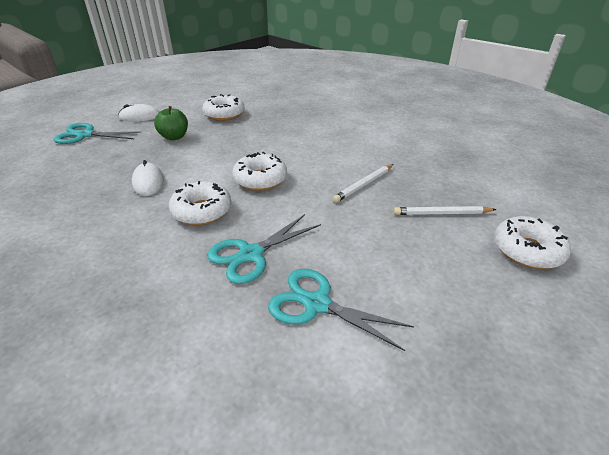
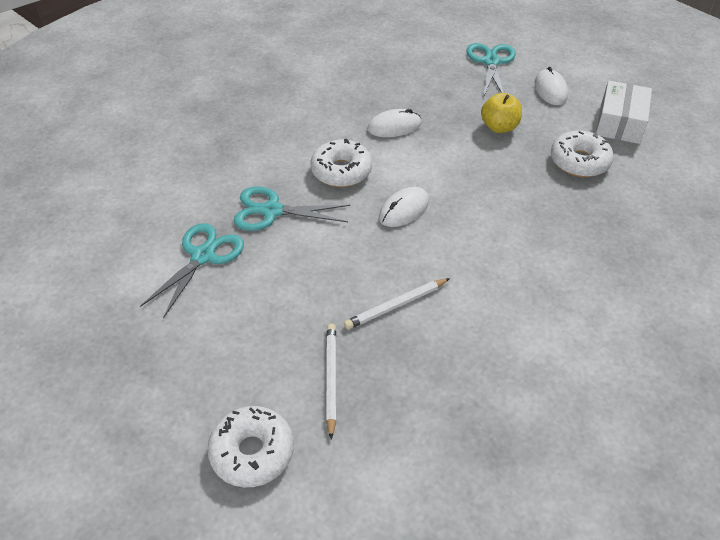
camera: 90 degrees right, 10 degrees up
green apple [154,106,188,140] -> yellow apple [481,93,522,133]
turquoise scissors [207,214,321,284] -> turquoise scissors turned 45 degrees counterclockwise [234,187,350,231]
white donut [232,152,287,191] -> white mouse [379,187,429,227]
white pencil [333,164,393,203] -> white pencil turned 75 degrees counterclockwise [344,278,450,330]
none -> white box [596,81,652,144]

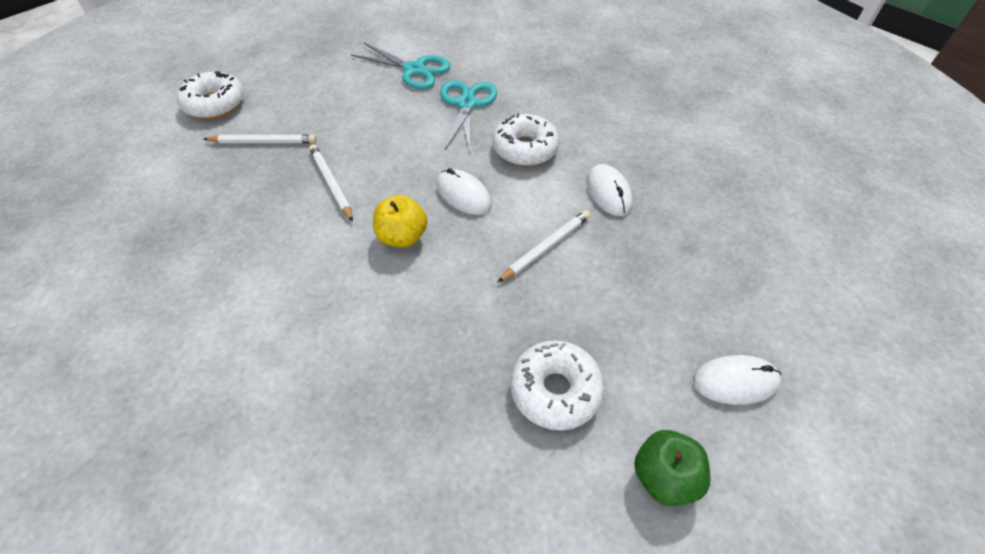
camera: 90 degrees right, 5 degrees up
turquoise scissors [466,43,516,95] -> none
yellow apple [481,93,522,133] -> yellow apple moved to [373,195,427,248]
white box [596,81,652,144] -> green apple [634,430,711,506]
none -> white pencil [497,210,591,283]

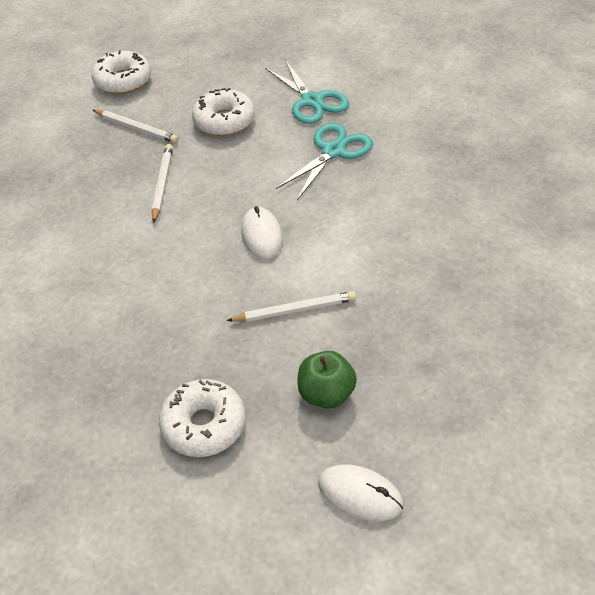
camera: 35 degrees right, 5 degrees down
yellow apple [373,195,427,248] -> none
white donut [493,113,560,166] -> white donut moved to [192,88,255,136]
white mouse [587,164,633,216] -> none
green apple [634,430,711,506] -> green apple moved to [298,351,357,409]

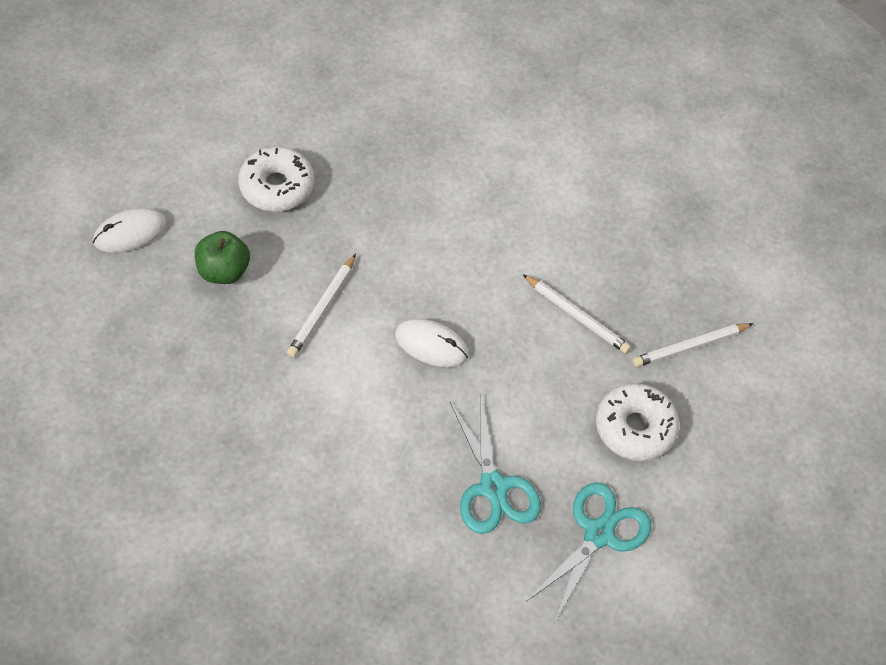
camera: 120 degrees right, 10 degrees up
white donut [91,50,151,94] -> none
turquoise scissors [265,60,349,124] -> turquoise scissors turned 120 degrees clockwise [527,482,652,621]

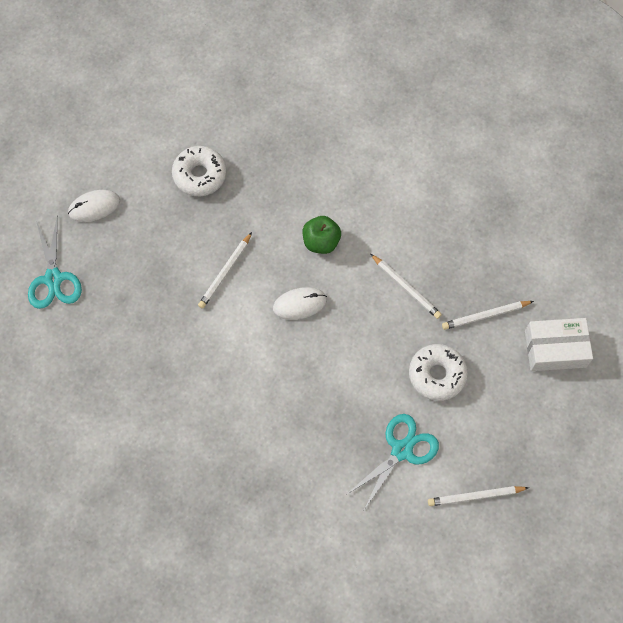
camera: 10 degrees right, 10 degrees up
green apple [195,231,250,284] -> green apple moved to [302,216,341,254]
white mouse [395,319,469,367] -> white mouse turned 45 degrees counterclockwise [273,287,327,320]
turquoise scissors [450,396,541,534] -> turquoise scissors moved to [28,219,82,309]
none -> white pencil [428,486,529,506]
none -> white box [525,318,593,371]

